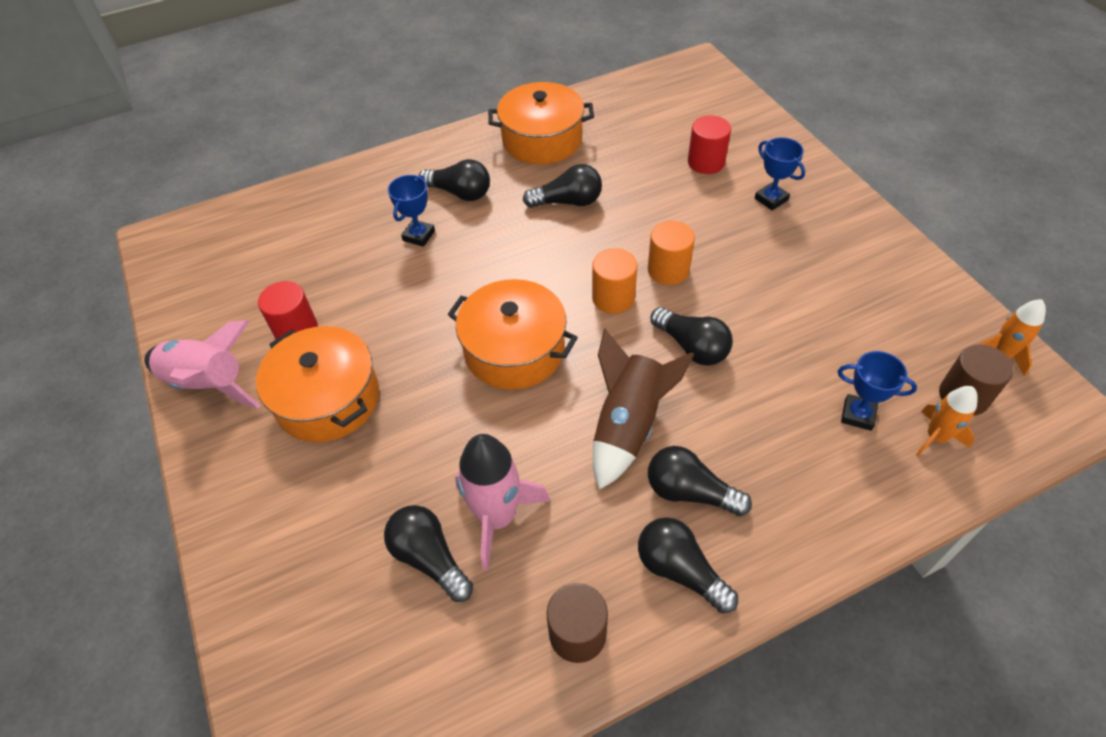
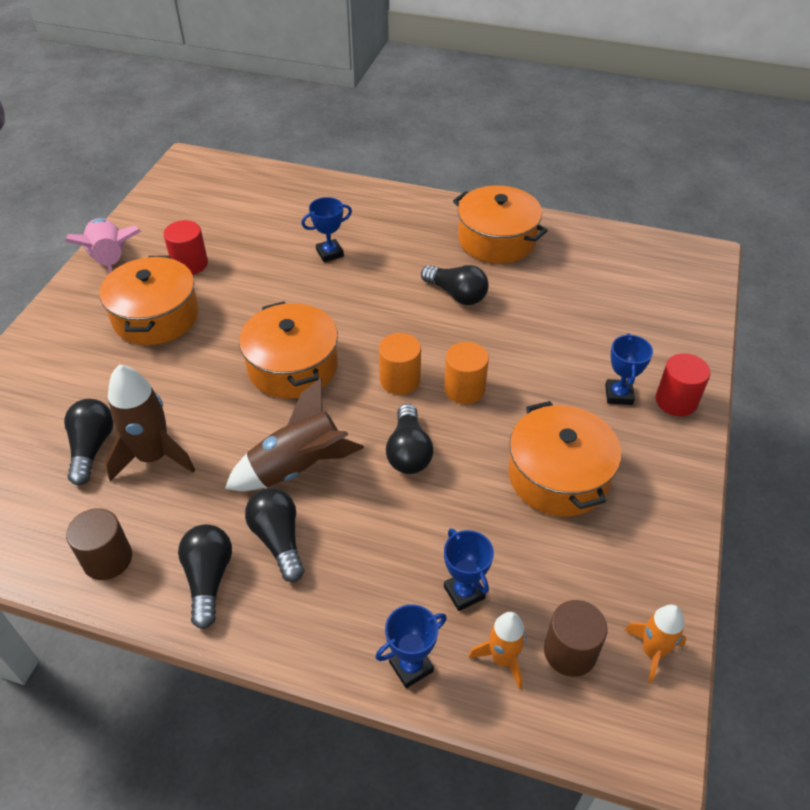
camera: 40 degrees right, 5 degrees down
black light bulb [419,159,490,201] -> none
pink rocket [455,434,550,571] -> brown rocket [105,364,195,481]
red cylinder [688,115,731,174] -> red cylinder moved to [656,353,711,416]
none -> blue trophy [375,604,447,688]
none -> orange pot [508,401,621,516]

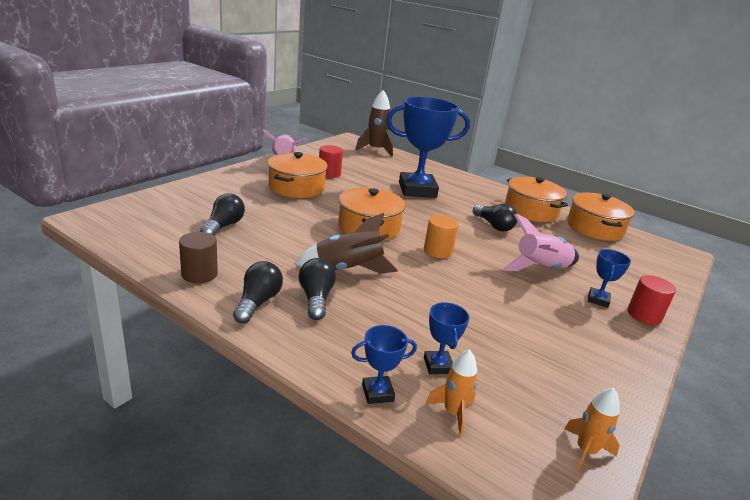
camera: 15 degrees right, 20 degrees down
brown rocket [105,364,195,481] -> brown rocket moved to [356,90,393,157]
blue trophy [301,197,352,262] -> blue trophy [386,97,470,198], size x2.36
black light bulb [386,404,433,474] -> none
orange cylinder [444,342,489,404] -> none
orange pot [508,401,621,516] -> orange pot moved to [567,193,635,241]
brown cylinder [544,600,608,677] -> none
none -> pink rocket [503,214,579,271]

